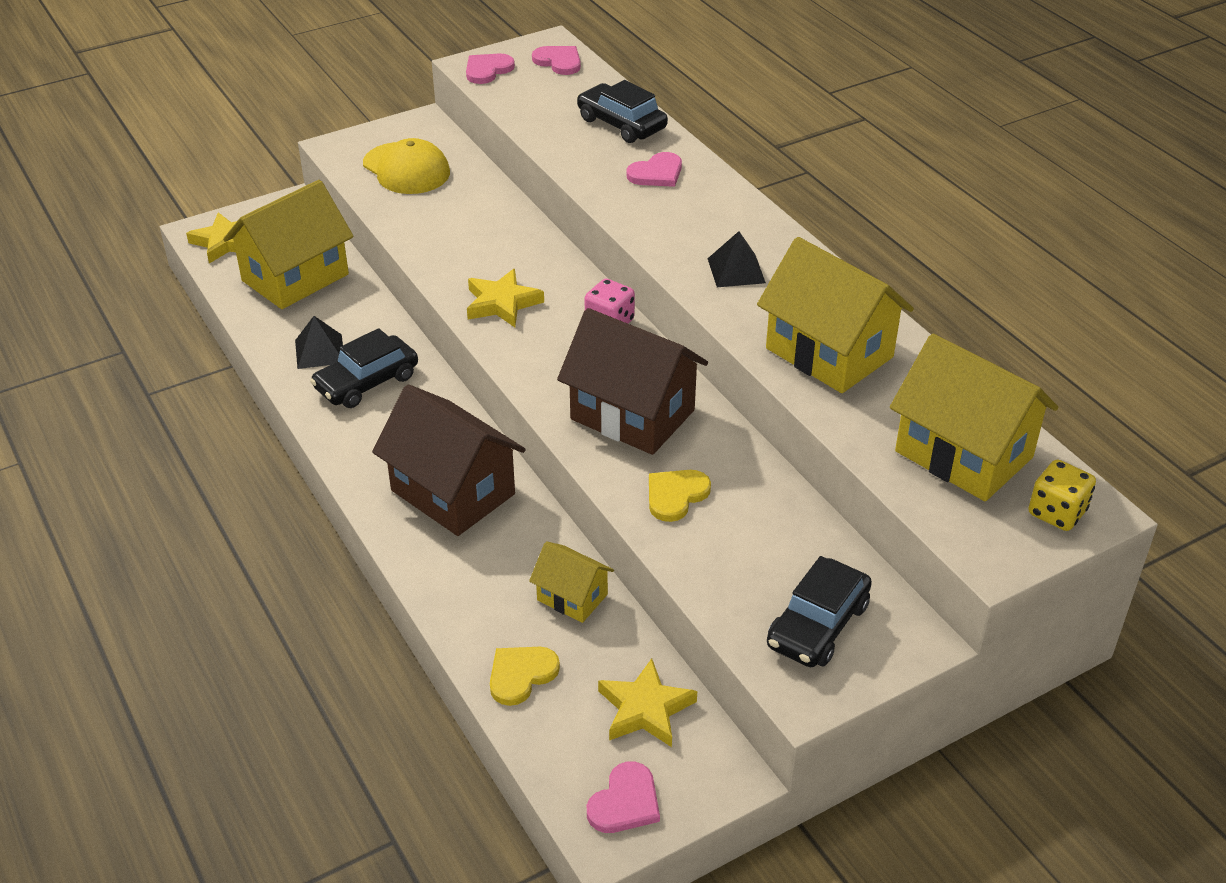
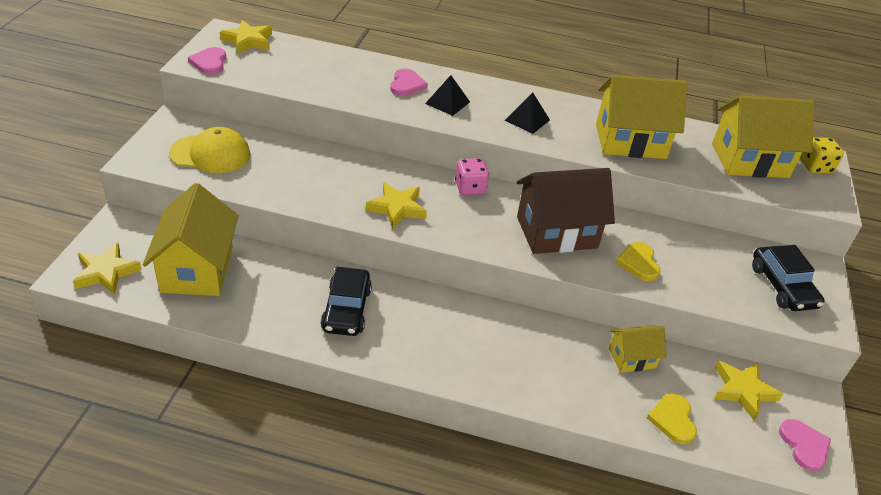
camera: 50 degrees left, 0 degrees up
black pyramid [295,316,343,369] -> black pyramid moved to [425,75,470,116]
brown house [372,384,526,536] -> none
pink heart [532,46,581,75] -> yellow star [220,20,272,54]
black car [577,80,668,143] -> none

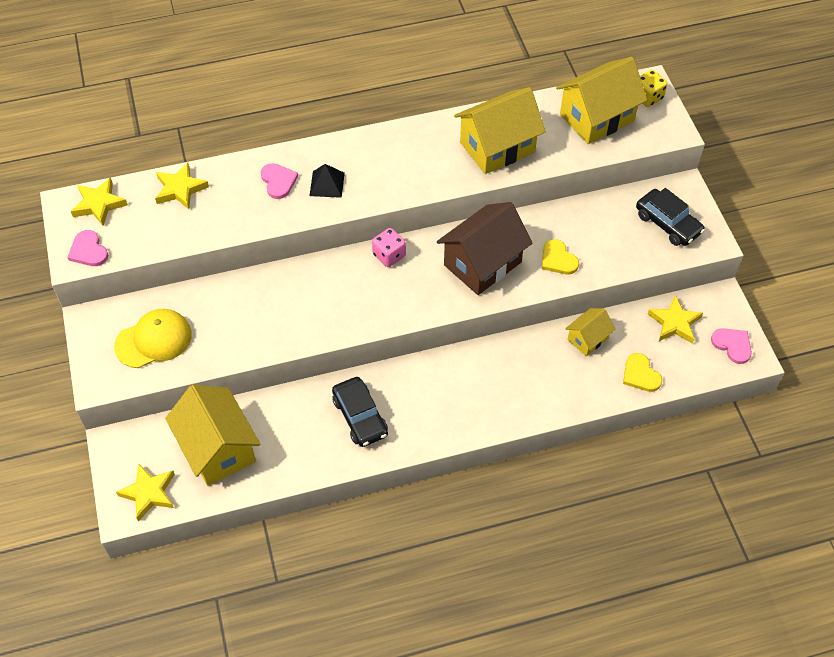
camera: 25 degrees left, 15 degrees up
yellow star [366,182,427,229] -> yellow star moved to [155,162,209,209]
black pyramid [504,93,550,134] -> none

